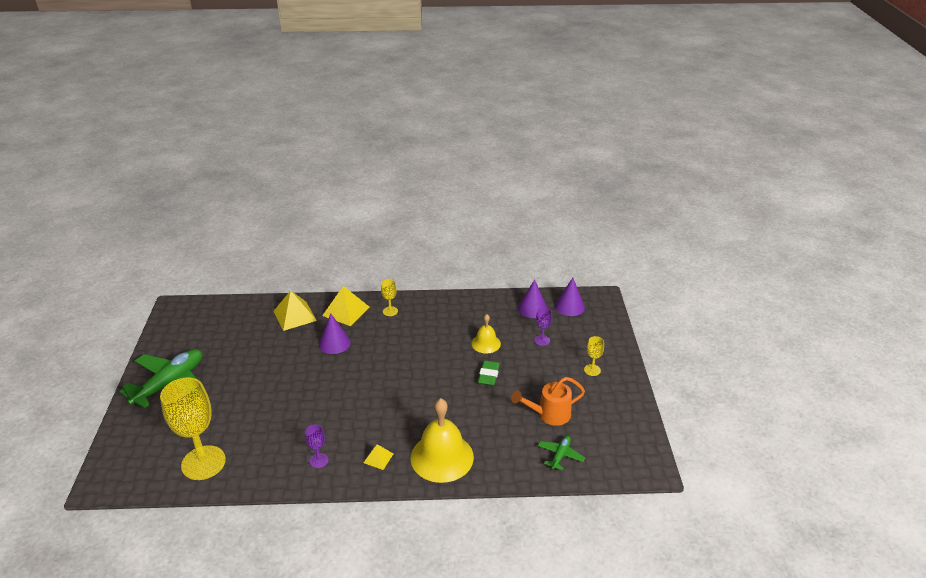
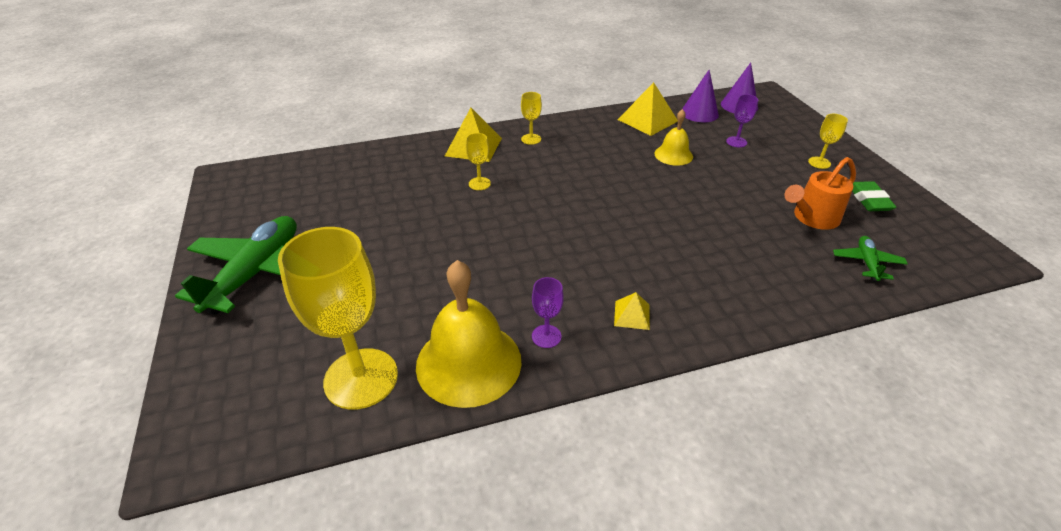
camera: 15 degrees left, 5 degrees up
yellow pyramid [273,290,317,331] -> yellow pyramid moved to [618,82,678,136]
purple cone [319,314,351,354] -> yellow goblet [465,133,491,190]
yellow bell [411,398,474,483] -> yellow bell moved to [416,260,522,408]
green eraser [478,360,500,386] -> green eraser moved to [852,181,897,211]

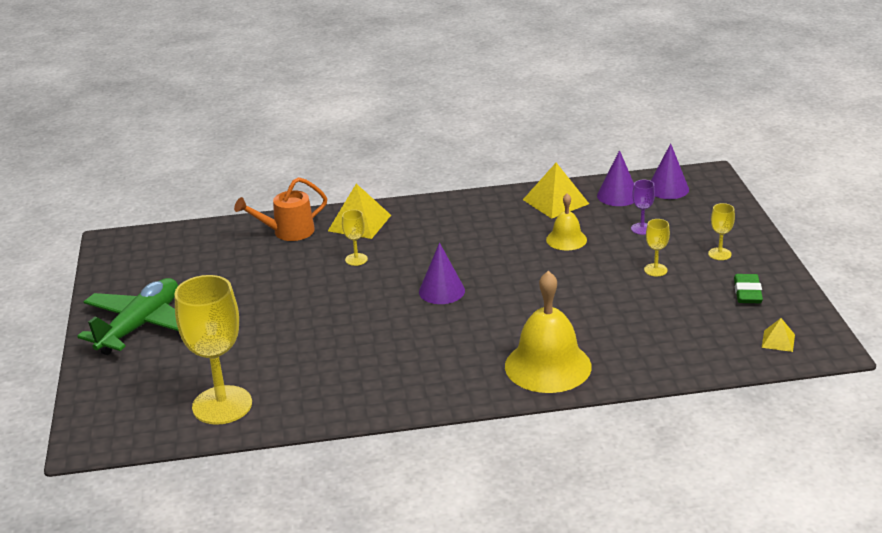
camera: 10 degrees right, 10 degrees down
yellow bell [416,260,522,408] -> yellow bell moved to [505,271,592,393]
yellow goblet [521,92,542,145] -> yellow goblet moved to [644,219,670,276]
purple goblet [532,277,564,348] -> none
yellow pyramid [614,292,650,330] -> yellow pyramid moved to [762,318,795,352]
orange watering can [784,157,856,230] -> orange watering can moved to [234,177,327,241]
green plane [833,236,908,282] -> none
none -> purple cone [419,243,465,304]

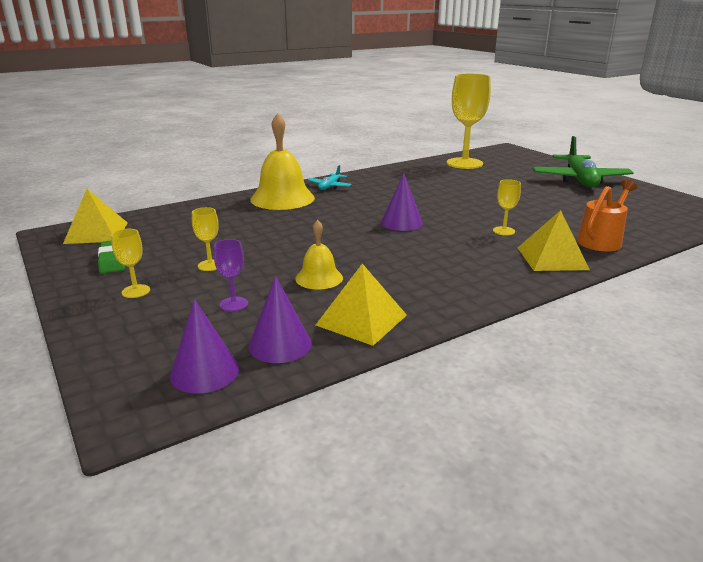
camera: 155 degrees right, 5 degrees down
yellow pyramid [762,318,795,352] -> yellow pyramid [63,189,128,244], size x1.88
none -> turquoise plane [308,165,352,190]

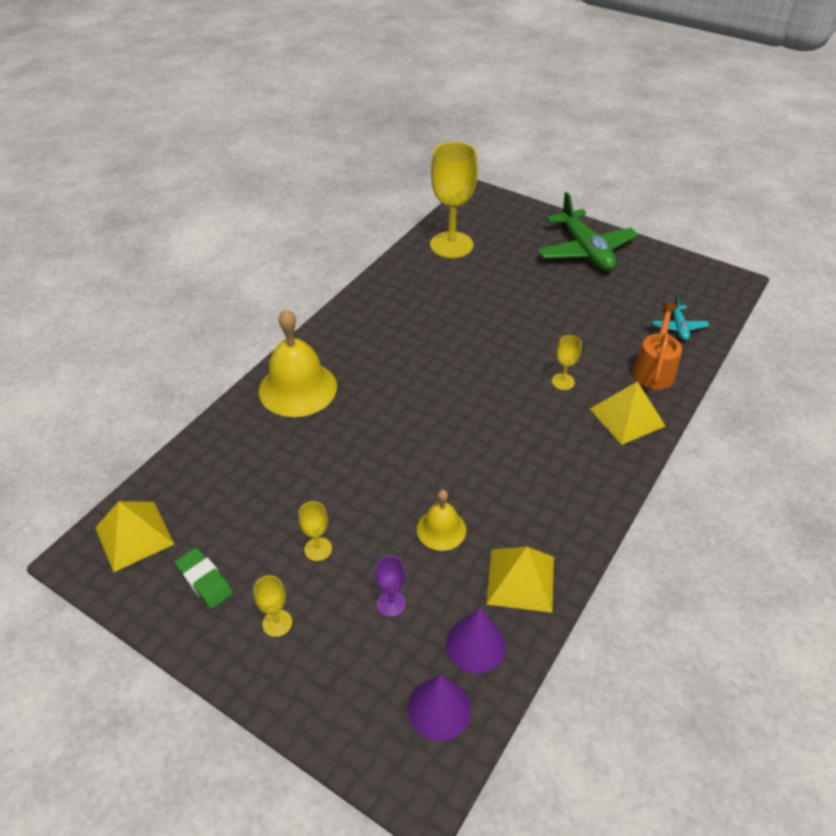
camera: 25 degrees left, 20 degrees up
turquoise plane [308,165,352,190] -> turquoise plane moved to [652,295,709,340]
purple cone [381,173,423,231] -> none

